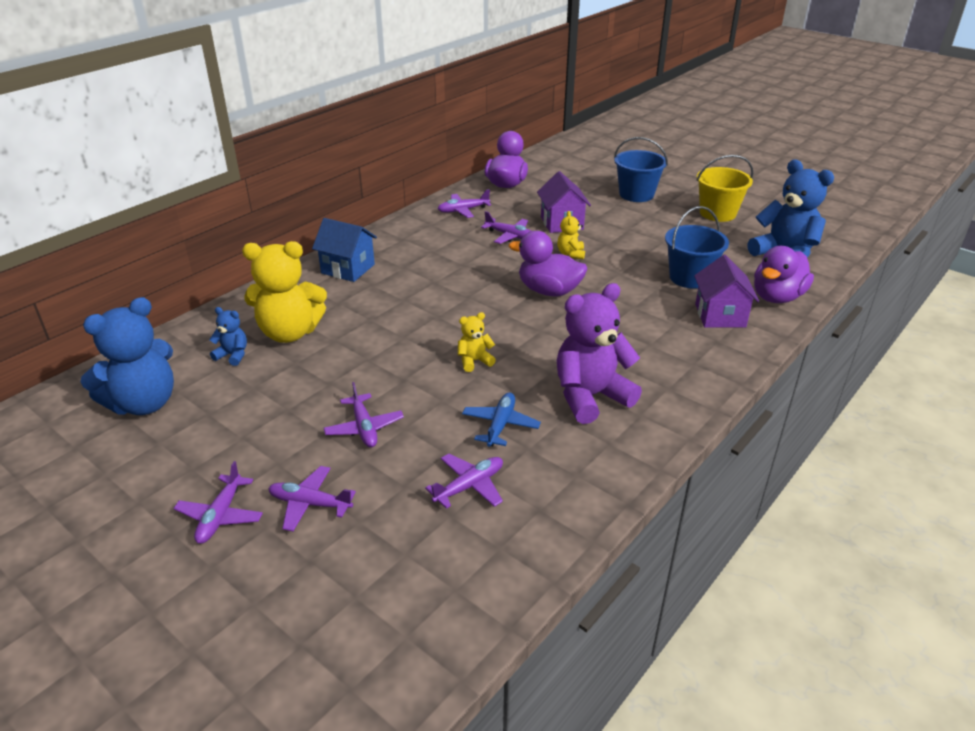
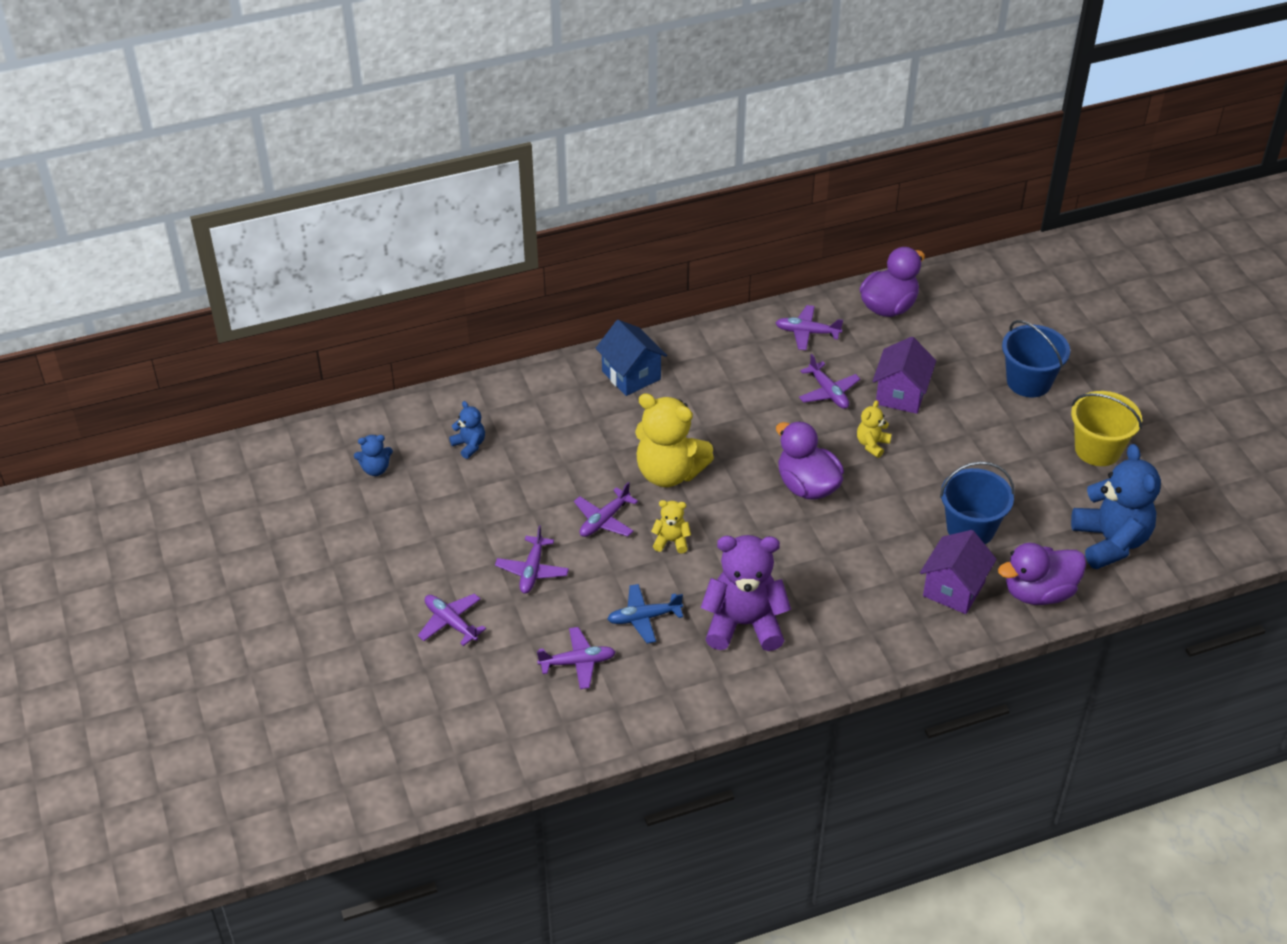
camera: 30 degrees right, 10 degrees up
blue teddy bear [80,297,174,415] -> blue teddy bear [354,435,393,476], size x0.47
purple plane [173,461,263,544] -> purple plane moved to [574,482,638,537]
yellow teddy bear [242,241,327,343] -> yellow teddy bear moved to [635,393,714,487]
blue plane [462,392,541,447] -> blue plane turned 150 degrees counterclockwise [608,584,683,644]

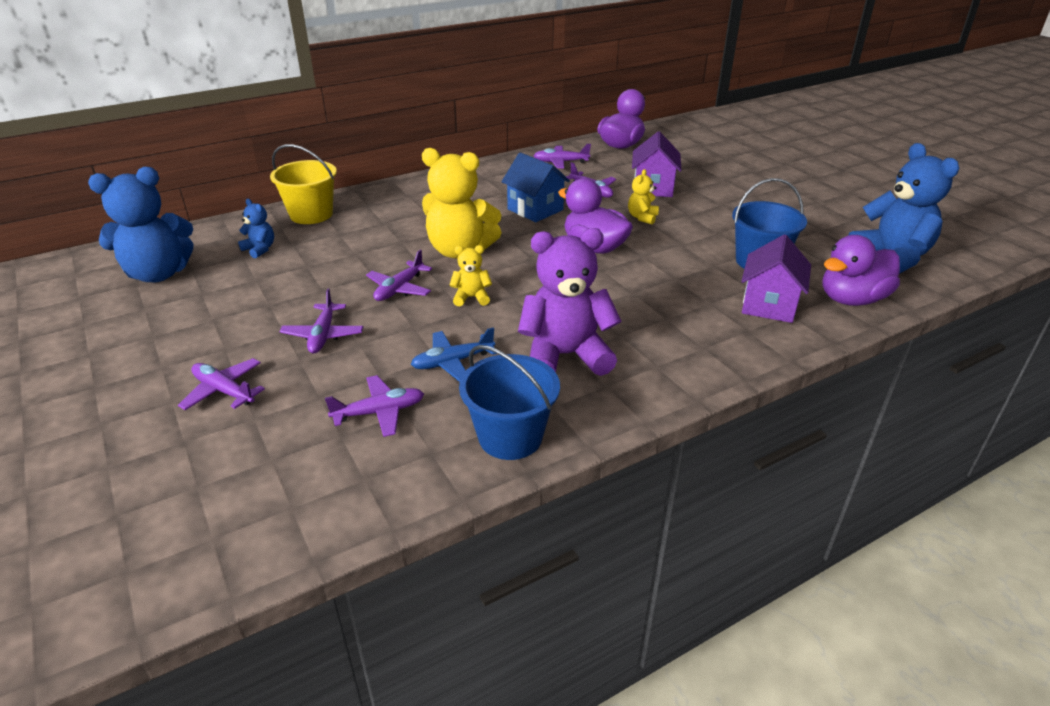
camera: 10 degrees left, 10 degrees down
blue teddy bear [354,435,393,476] -> blue teddy bear [88,167,194,282], size x2.14
blue house [595,320,667,396] -> blue house moved to [501,152,570,222]
blue bucket [1002,320,1070,397] -> blue bucket moved to [459,345,560,460]
yellow bucket [1071,391,1142,466] -> yellow bucket moved to [270,144,337,224]

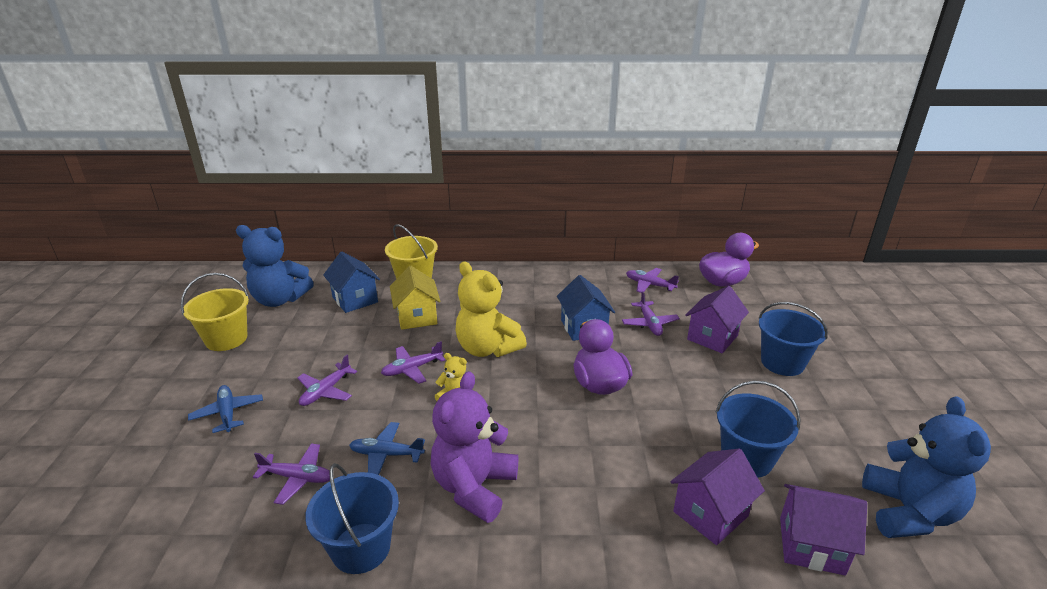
camera: 30 degrees right, 5 degrees down
purple plane [178,358,265,410] -> blue plane [188,385,263,433]
blue teddy bear [238,199,274,259] -> blue house [323,252,380,313]
purple teddy bear [518,228,621,376] -> purple teddy bear turned 90 degrees counterclockwise [431,371,518,523]
yellow teddy bear [628,169,659,225] -> none
purple duck [823,235,900,306] -> purple house [780,484,867,576]
none -> yellow bucket [181,273,249,351]
none -> yellow house [390,266,441,330]
none -> blue bucket [758,302,828,376]

